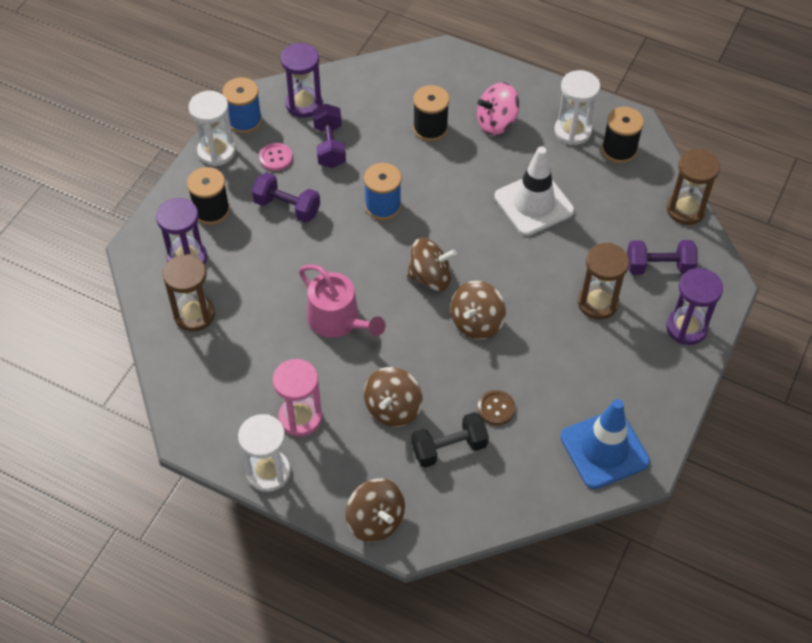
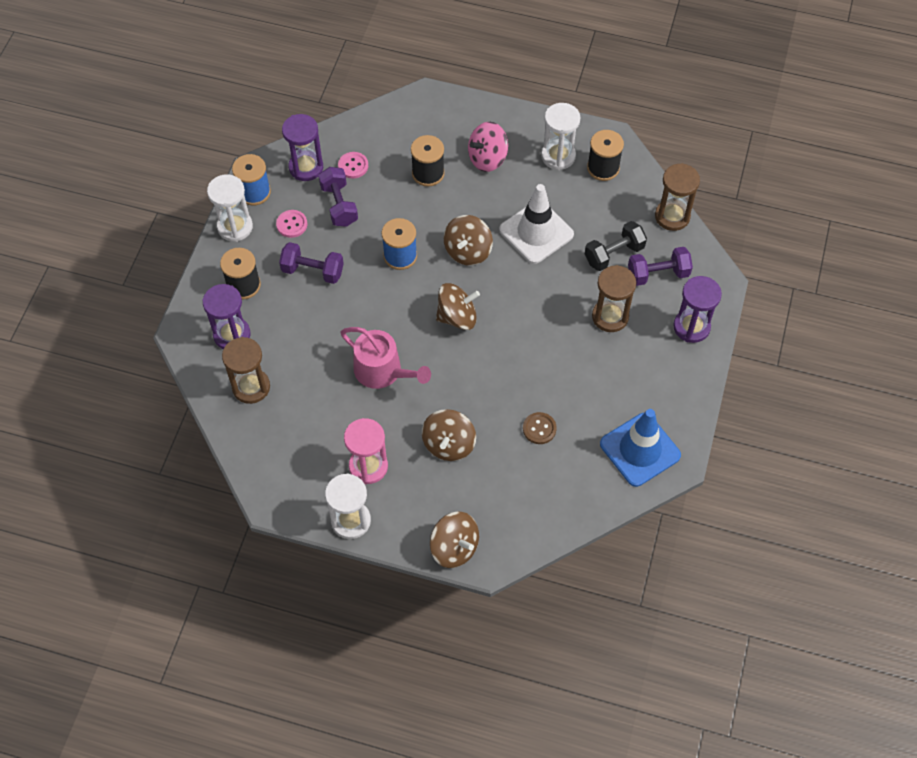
camera: 10 degrees left, 5 degrees up
black dumbbell [411,412,489,468] -> black dumbbell moved to [585,221,647,271]
brown spinning top [450,281,506,340] -> brown spinning top moved to [444,215,493,266]
none -> pink button [338,152,368,178]

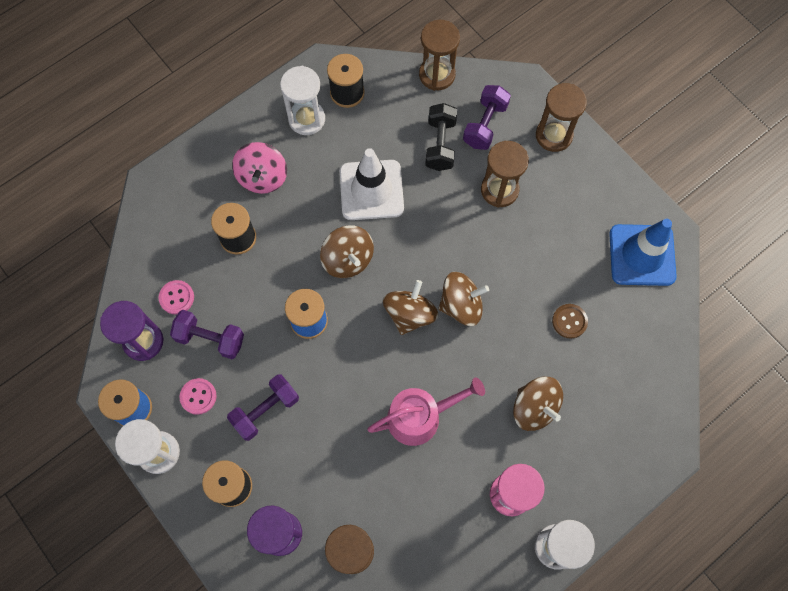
camera: 55 degrees left, 10 degrees up
brown spinning top [430,512,479,568] -> brown spinning top moved to [438,272,489,326]
purple hourglass [673,276,722,343] -> brown hourglass [536,83,587,152]

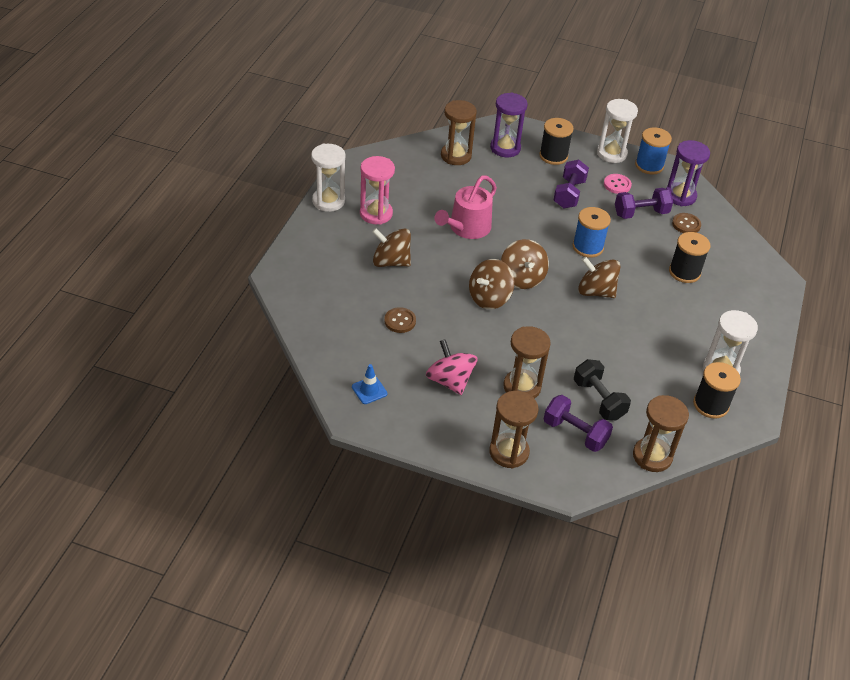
camera: 145 degrees right, 25 degrees down
pink button [159,280,194,314] -> brown button [672,213,701,233]
pink spinning top [232,142,287,194] -> pink spinning top moved to [426,339,478,395]
white traffic cone [340,148,404,220] -> none
purple dumbbell [463,85,511,150] -> purple dumbbell turned 45 degrees counterclockwise [544,395,613,452]
blue traffic cone [609,219,677,286] -> blue traffic cone [352,364,387,404], size x0.46

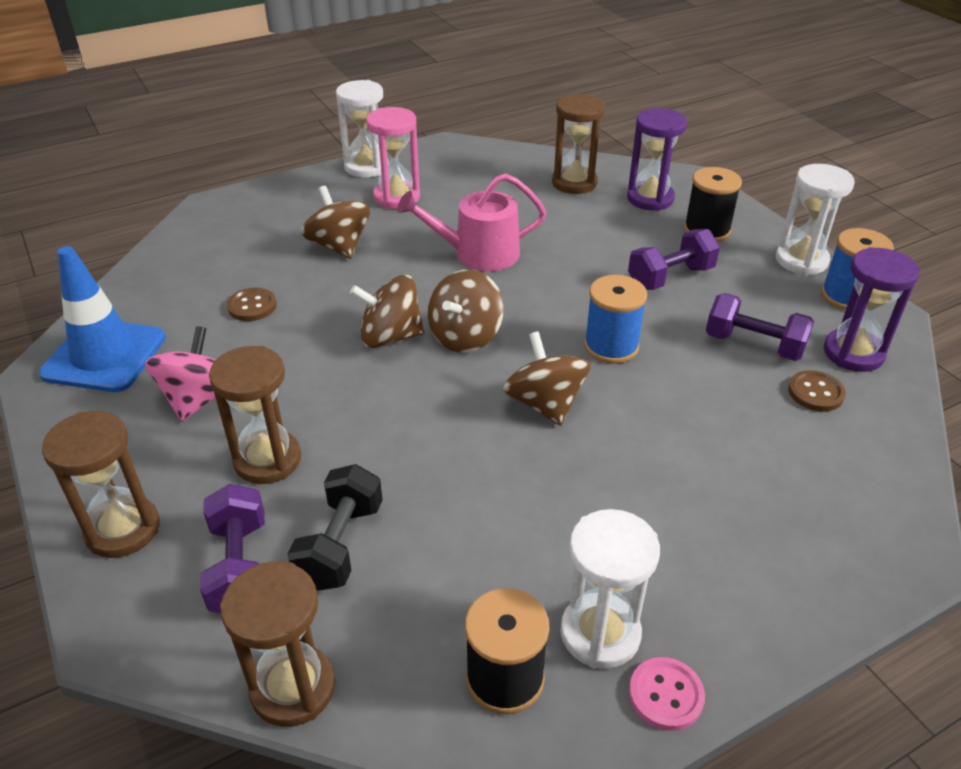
camera: 45 degrees right, 5 degrees down
blue traffic cone [352,364,387,404] -> blue traffic cone [39,246,166,392], size x2.18
pink button [604,174,632,194] -> pink button moved to [629,657,705,731]
black spool [669,232,710,283] -> none

